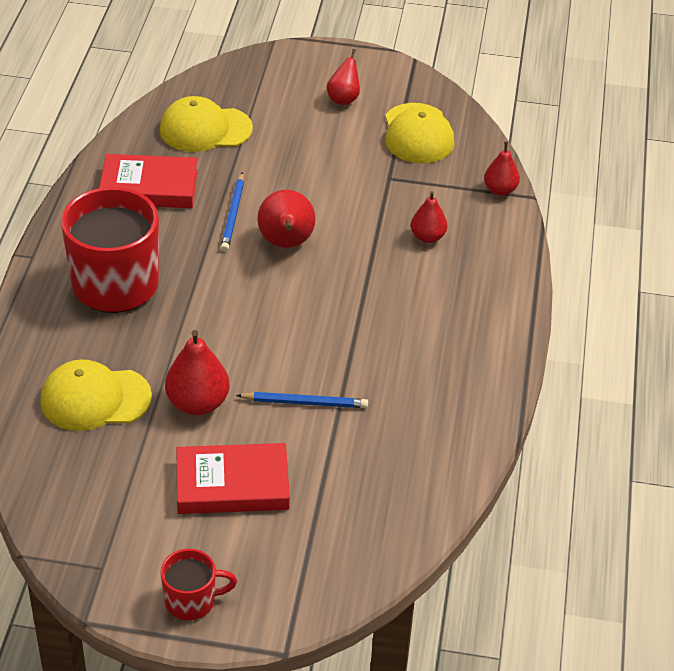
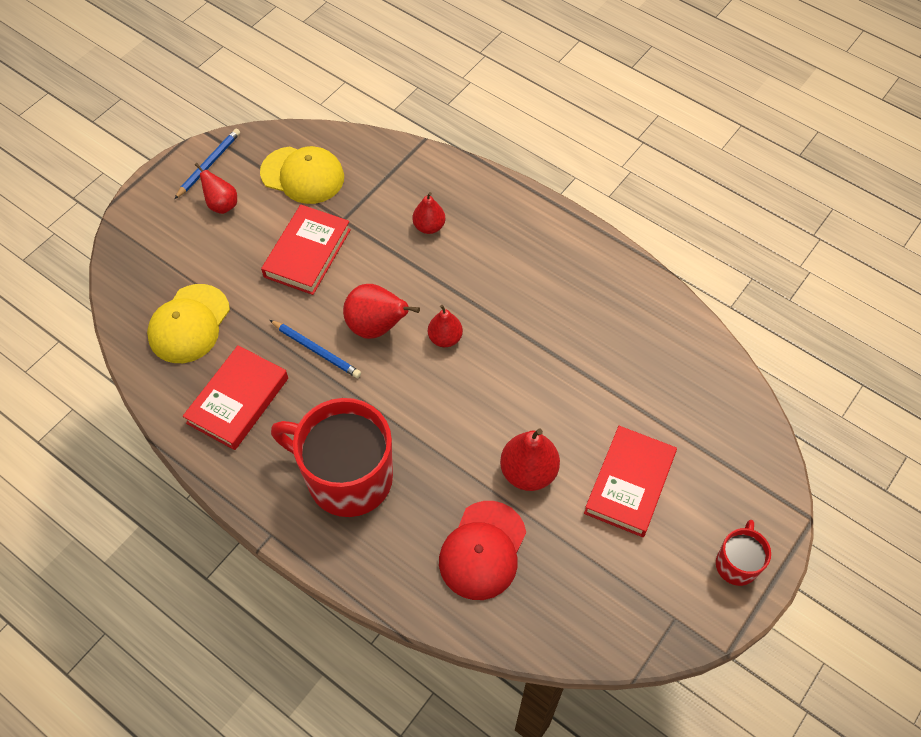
camera: 60 degrees left, 15 degrees up
yellow cap [40,359,152,431] -> red cap [439,501,526,600]
blue pencil [236,392,368,408] -> blue pencil moved to [174,129,240,199]
red pear [484,141,520,196] -> red pear moved to [428,305,463,347]
none -> red book [261,205,351,295]

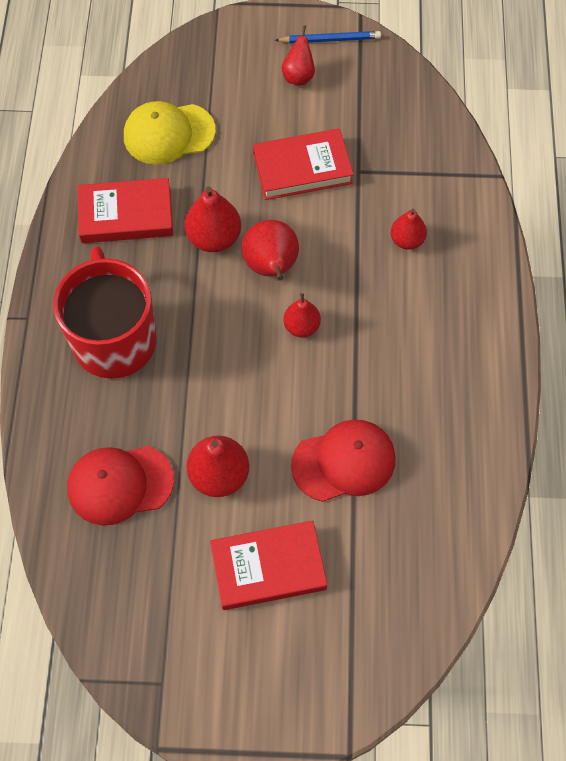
camera: 55 degrees right, 5 degrees up
yellow cap [260,146,344,204] -> none
blue pencil [270,320,361,378] -> red pear [184,186,241,252]
red mug [716,520,771,586] -> none
none -> red cap [291,419,396,502]

